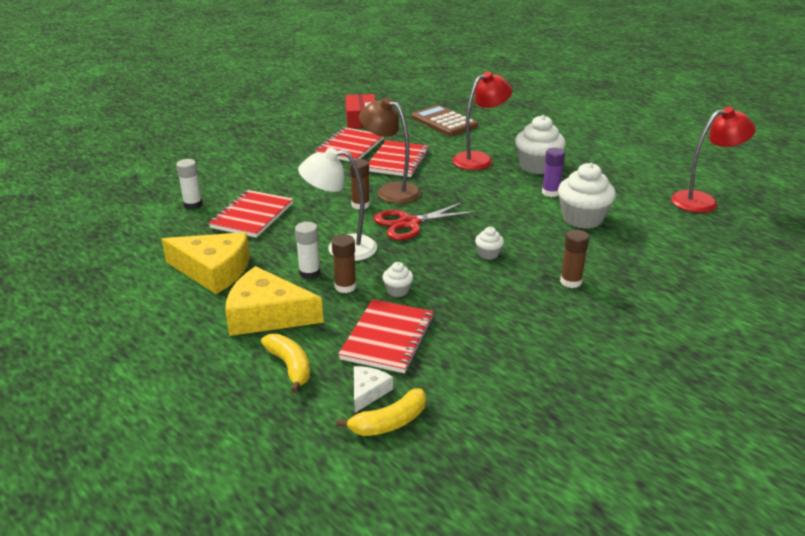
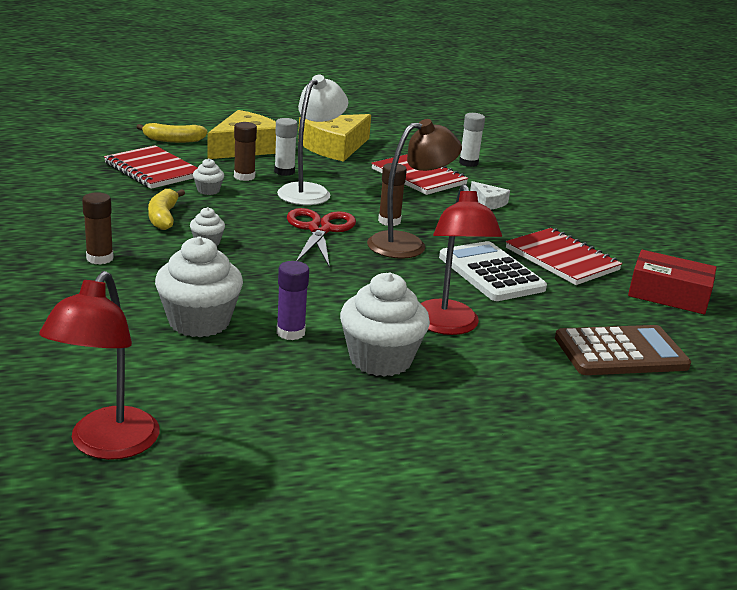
camera: 115 degrees right, 5 degrees down
yellow banana [336,388,426,436] -> yellow banana moved to [148,189,185,230]
white cheese [354,366,393,413] -> white cheese moved to [470,181,510,210]
red notebook [369,140,429,177] -> white calculator [439,241,547,301]

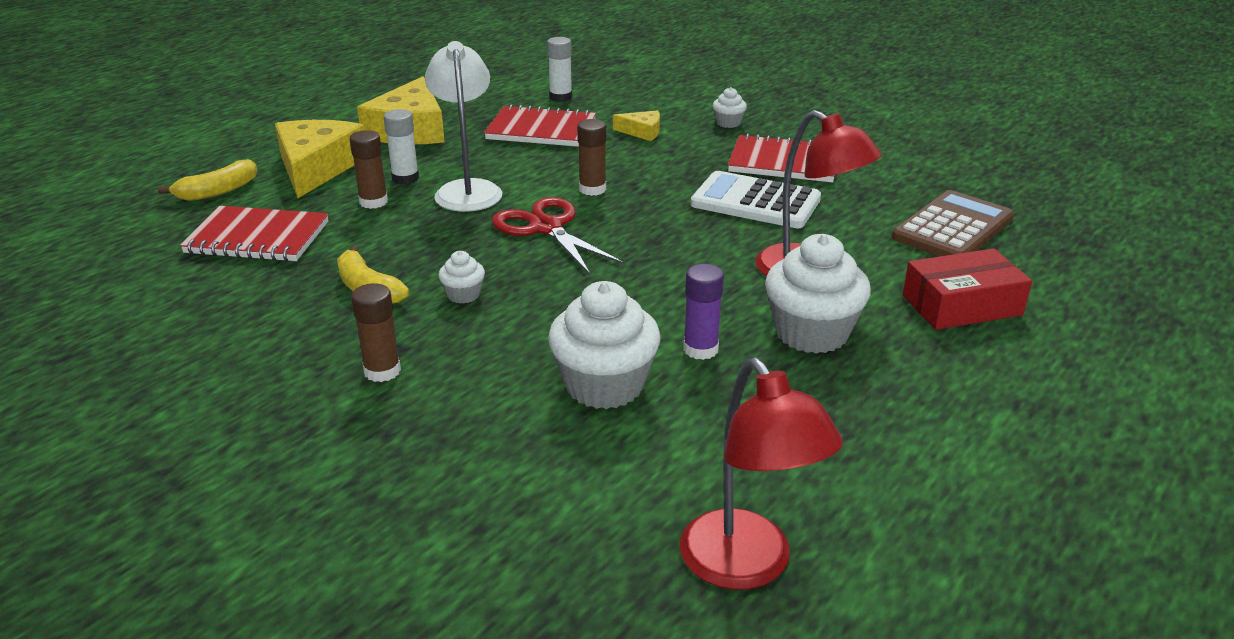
camera: 35 degrees left, 5 degrees up
white cupcake [193,158,224,195] -> white cupcake moved to [713,87,747,128]
brown lamp [367,119,462,259] -> none
white cheese [470,181,510,210] -> yellow cheese [613,110,660,141]
red box [628,250,716,315] -> red box moved to [903,248,1032,330]

